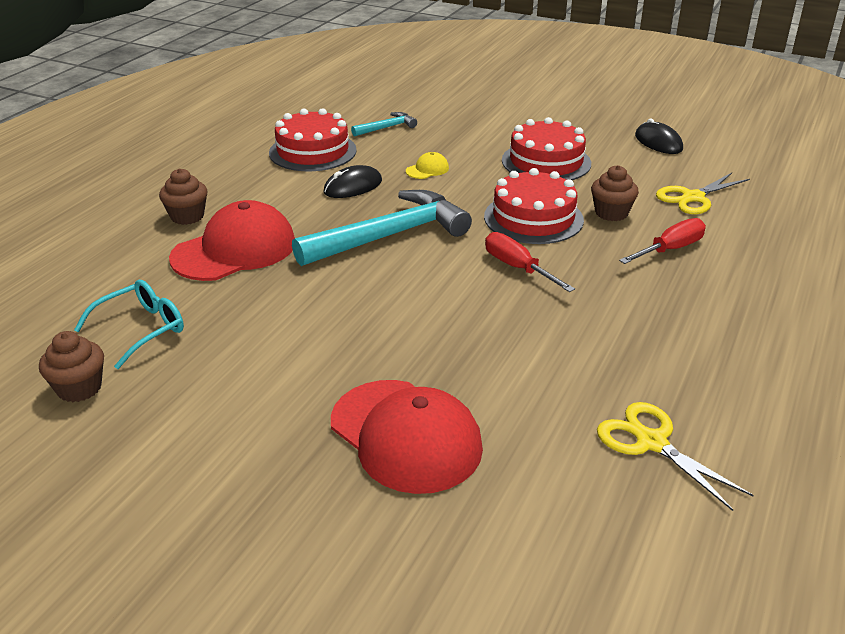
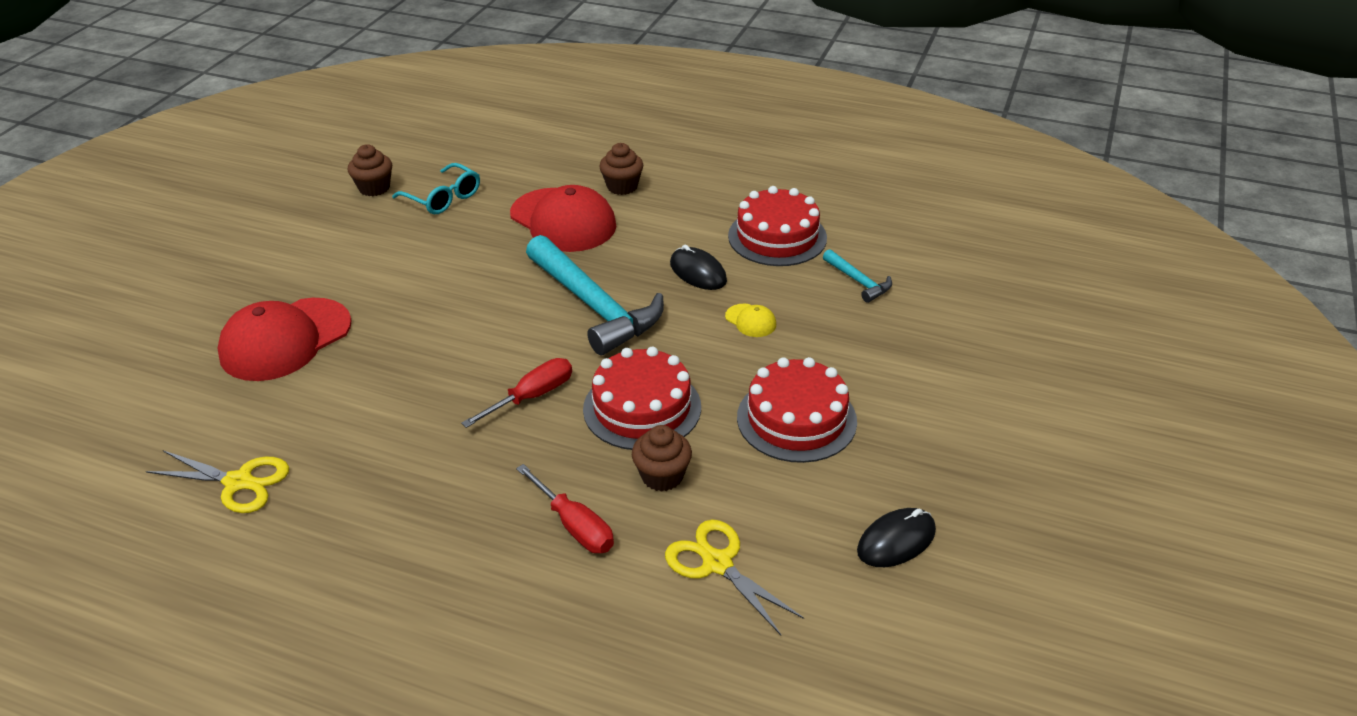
camera: 85 degrees right, 5 degrees up
yellow scissors [597,402,754,511] -> yellow scissors turned 60 degrees clockwise [146,451,289,513]

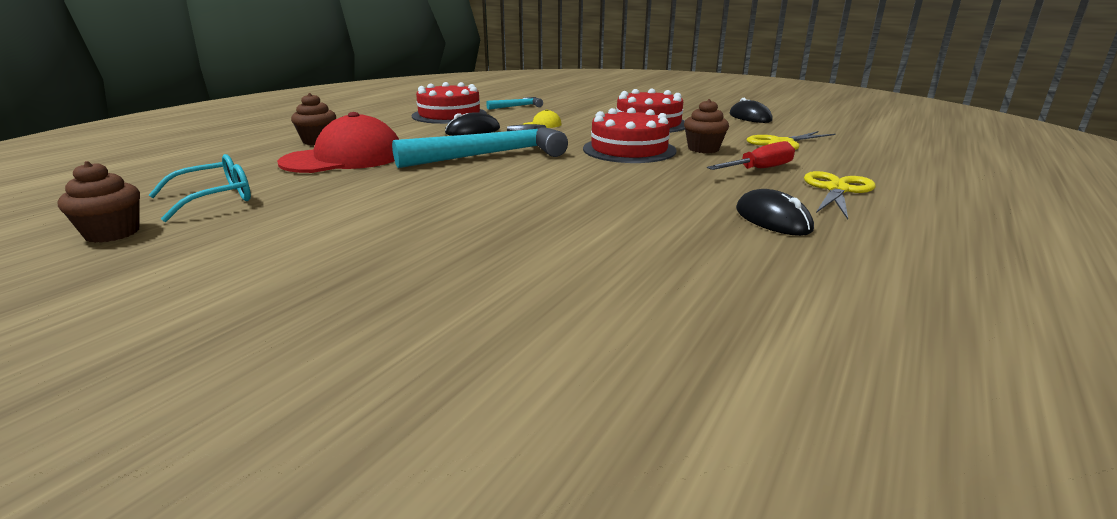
camera: 80 degrees left, 15 degrees down
yellow scissors [146,451,289,513] -> yellow scissors moved to [804,171,876,220]
red cap [217,298,352,381] -> none
red screwdriver [461,358,572,428] -> none
none -> black mouse [736,189,814,236]

